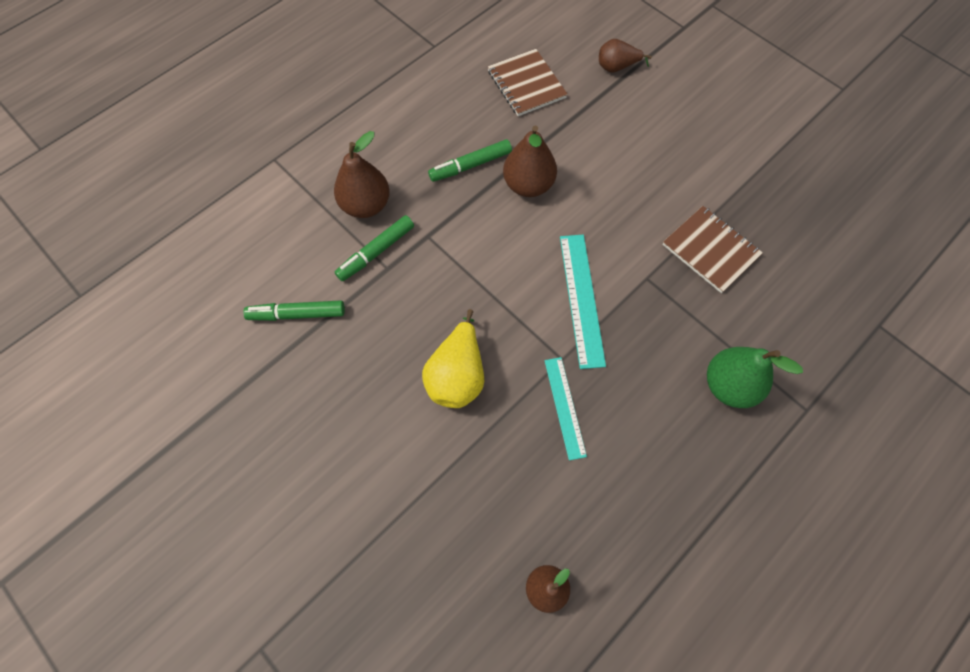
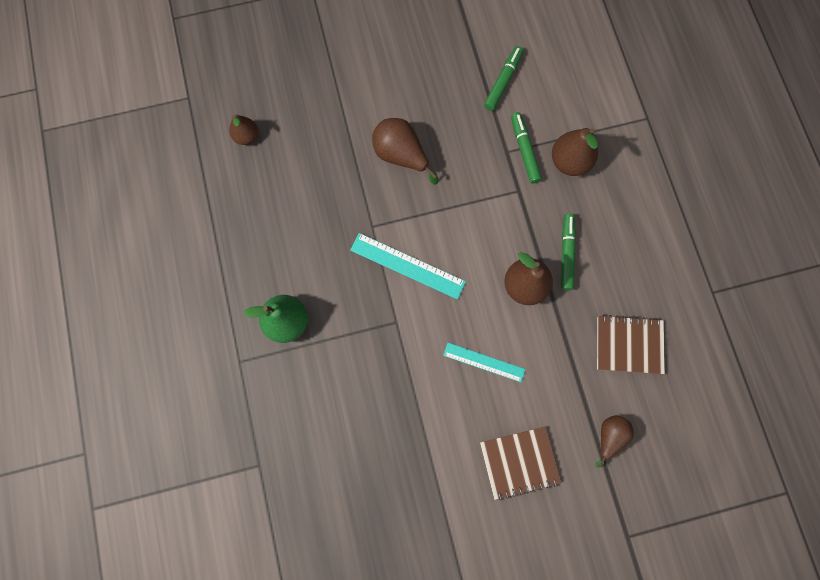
camera: 120 degrees right, 10 degrees up
yellow pear [422,309,484,408] -> brown pear [372,118,438,185]
turquoise ruler [544,357,587,460] -> turquoise ruler moved to [443,343,525,382]
brown notebook [662,206,763,293] -> brown notebook moved to [480,427,561,500]

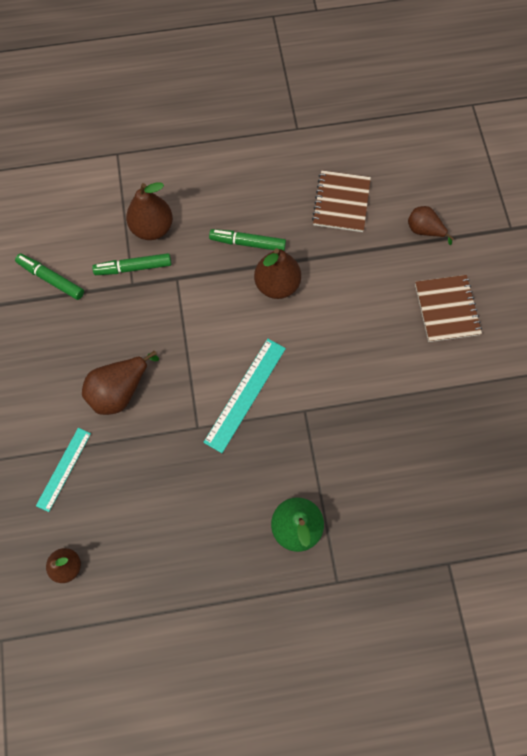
camera: 85 degrees left, 5 degrees down
turquoise ruler [443,343,525,382] -> turquoise ruler moved to [36,428,91,512]

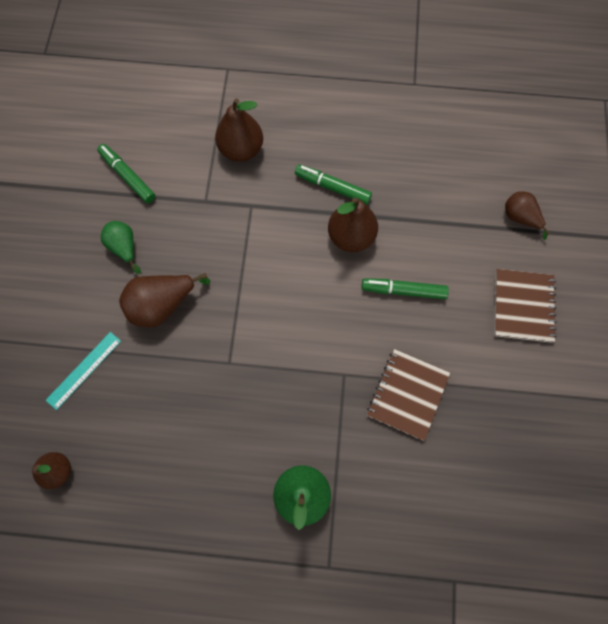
camera: 15 degrees right, 0 degrees up
green marker [92,253,171,275] -> green marker moved to [362,278,449,299]
turquoise ruler [203,339,286,453] -> none
brown notebook [312,170,371,232] -> brown notebook moved to [367,349,450,441]
none -> green pear [101,221,141,274]

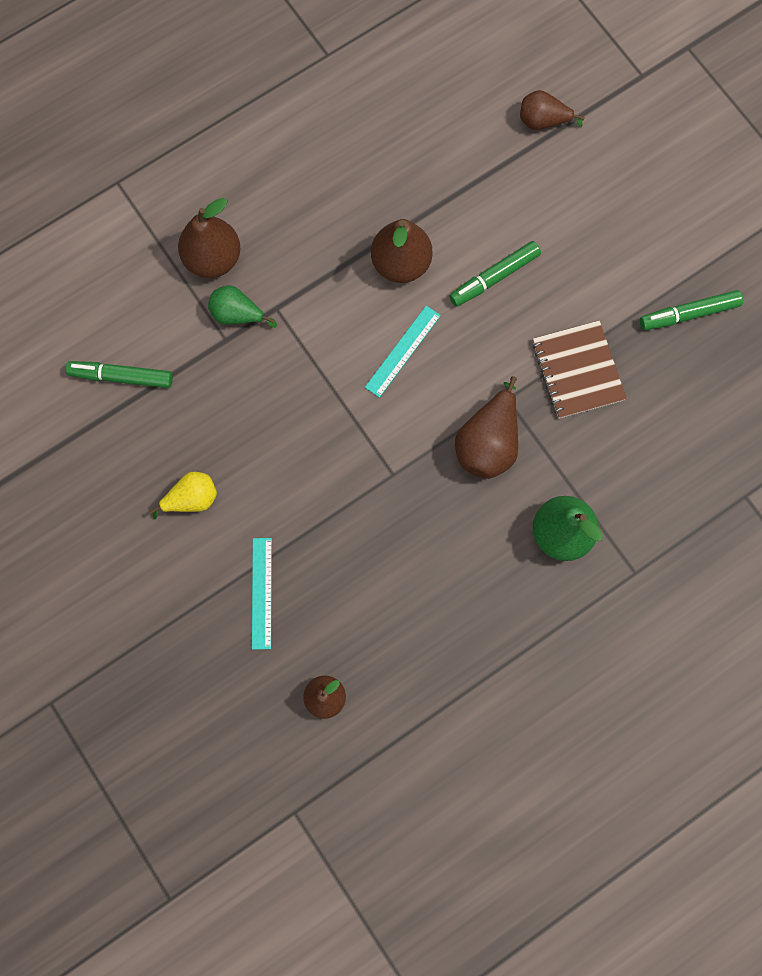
camera: 40 degrees left, 5 degrees up
green pear [101,221,141,274] -> green pear moved to [208,286,277,328]
brown pear [119,273,210,328] -> brown pear moved to [455,376,518,479]
green marker [295,164,372,204] -> green marker moved to [640,290,743,330]
brown notebook [494,269,557,343] -> none
none -> yellow pear [149,472,217,519]
none -> turquoise ruler [365,306,441,398]

